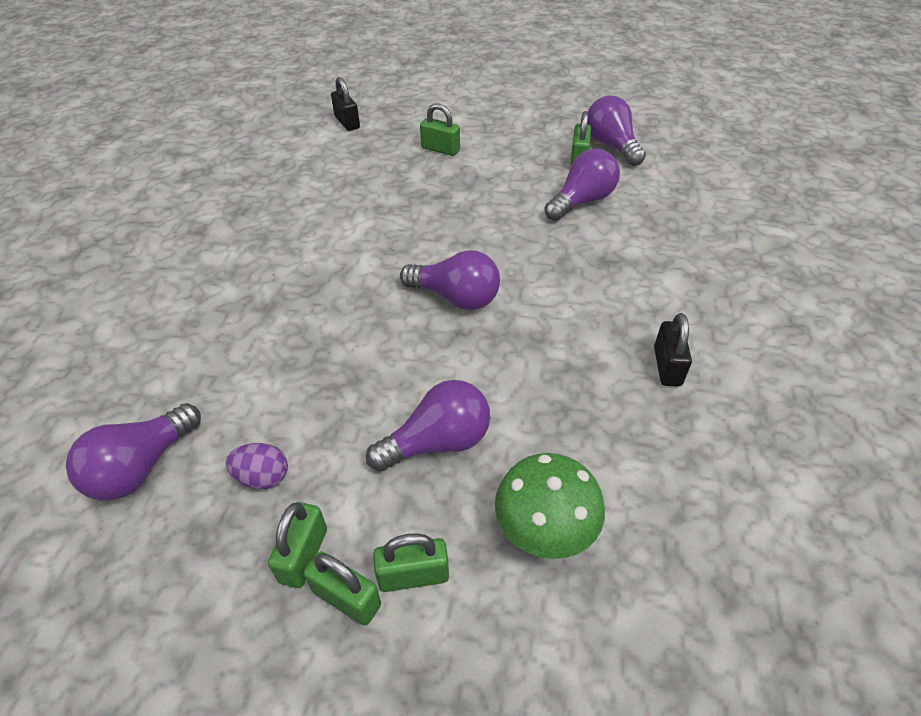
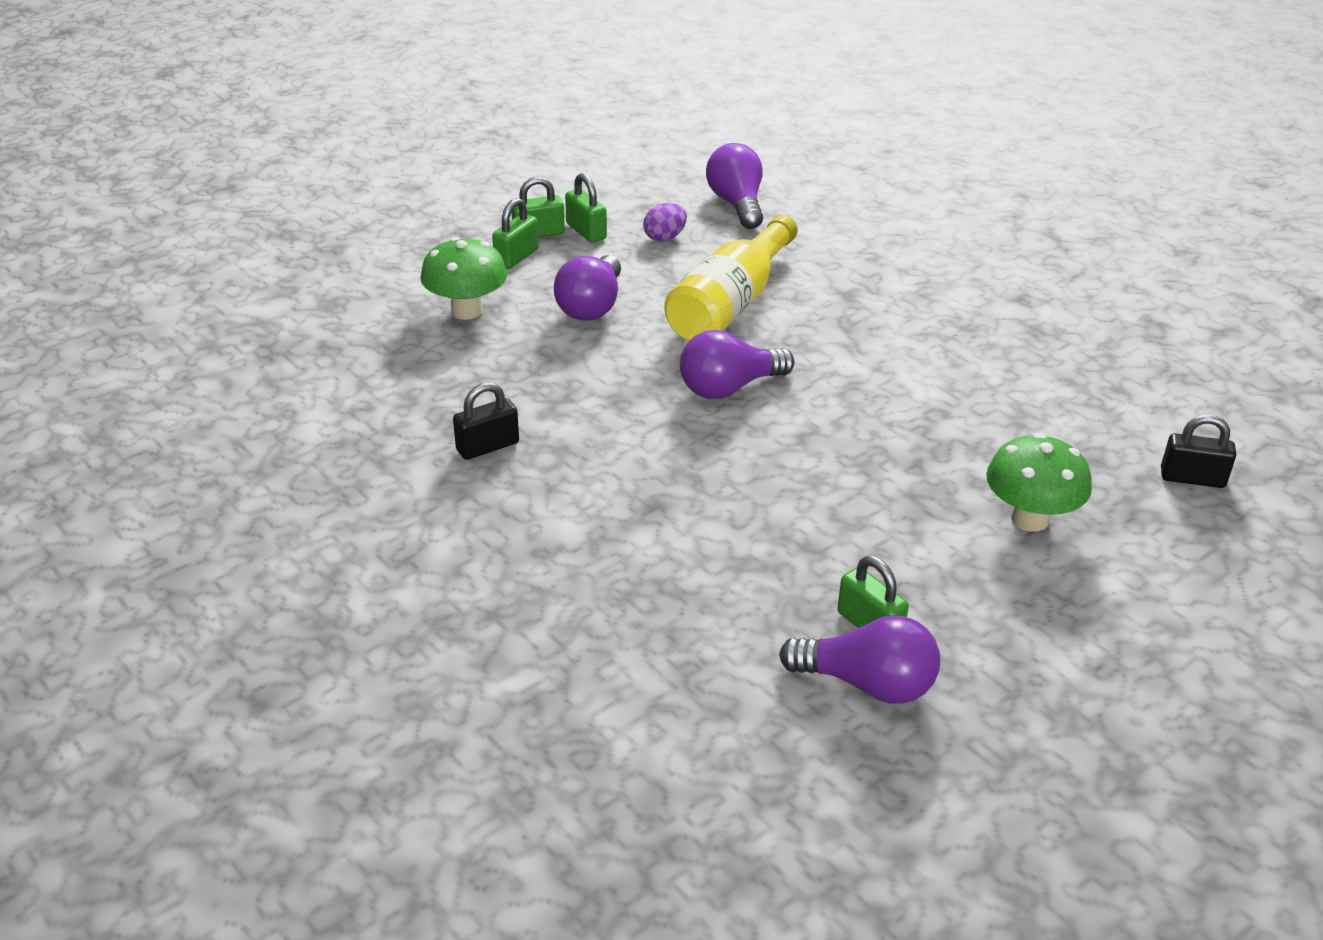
camera: 130 degrees right, 10 degrees down
green padlock [420,103,460,156] -> green mushroom [986,433,1092,532]
purple light bulb [545,149,620,221] -> none
black padlock [654,313,692,387] -> black padlock turned 75 degrees counterclockwise [453,382,519,460]
none -> yellow bottle [664,215,798,341]

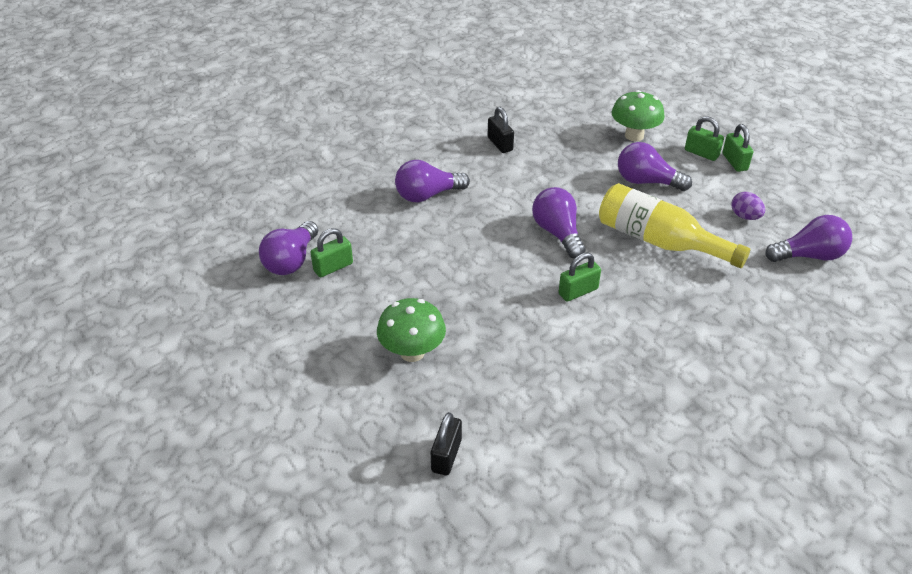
camera: 95 degrees right, 5 degrees up
green padlock [565,173,607,243] -> green padlock moved to [559,253,601,302]
none -> purple light bulb [395,160,470,202]

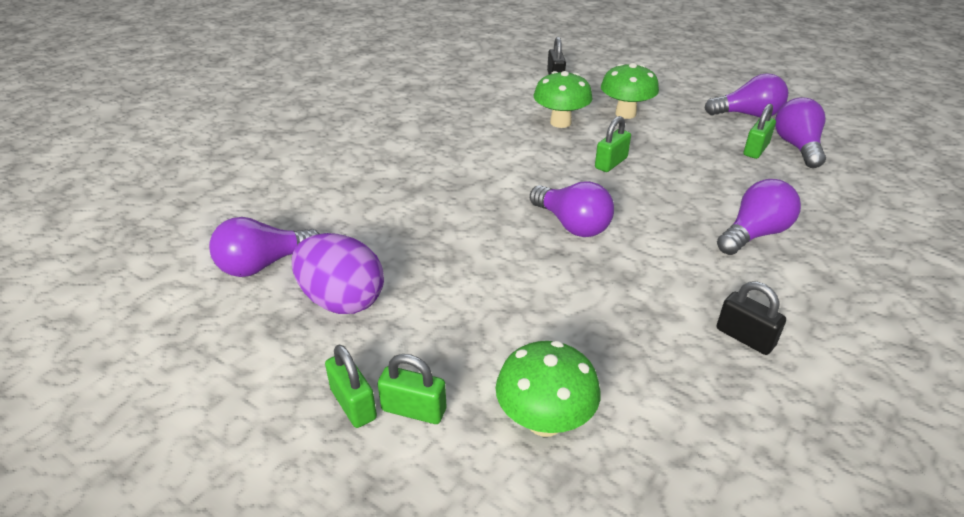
camera: 160 degrees right, 5 degrees down
green padlock [559,253,601,302] -> green padlock moved to [595,116,631,172]
yellow bottle [599,183,750,268] -> none
purple light bulb [618,142,692,191] -> purple light bulb moved to [704,73,788,117]
purple egg [731,192,765,220] -> purple egg [292,233,384,314], size x1.93
none -> green mushroom [534,71,593,128]

